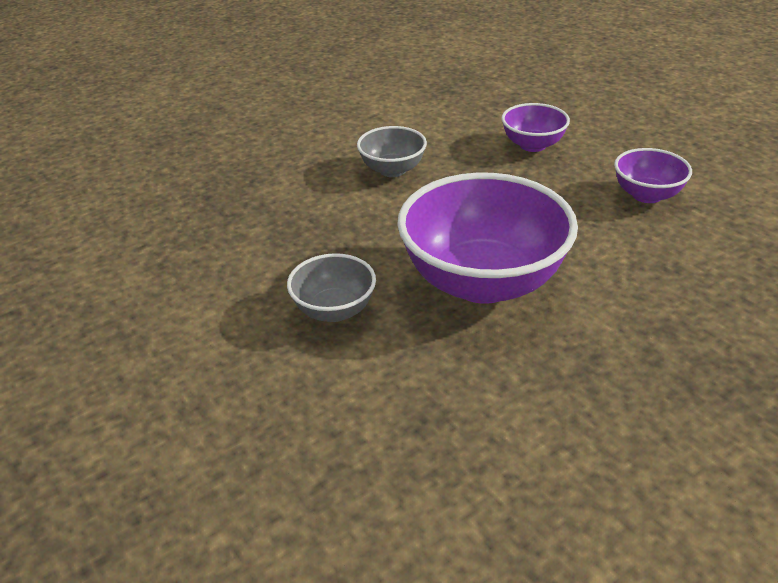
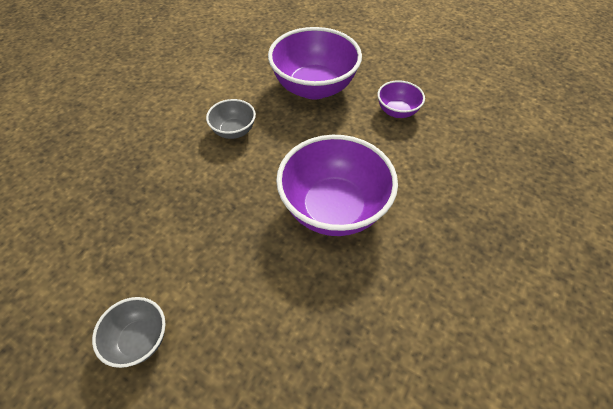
camera: 25 degrees left, 15 degrees up
grey bowl [287,253,376,322] -> grey bowl moved to [92,297,165,368]
purple bowl [502,103,570,152] -> purple bowl [268,27,362,100], size x2.01

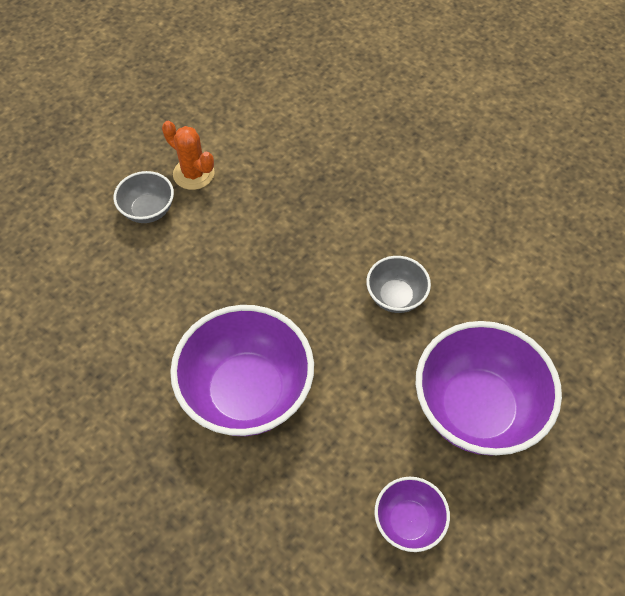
camera: 100 degrees right, 5 degrees up
none -> orange cactus [162,121,215,190]

